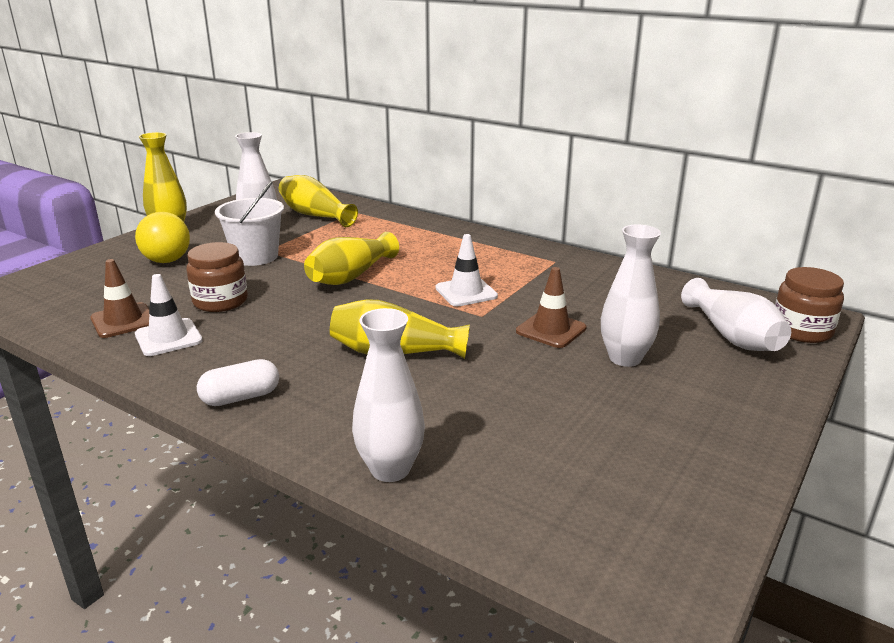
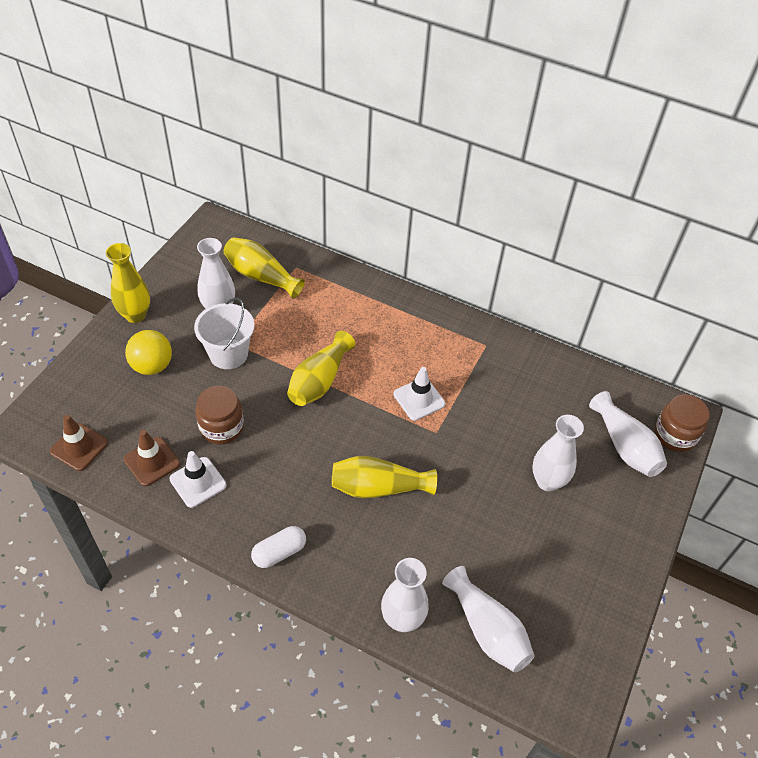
camera: 10 degrees left, 25 degrees up
brown traffic cone [516,267,587,348] -> brown traffic cone moved to [50,415,108,471]
none -> white vase [442,566,534,673]

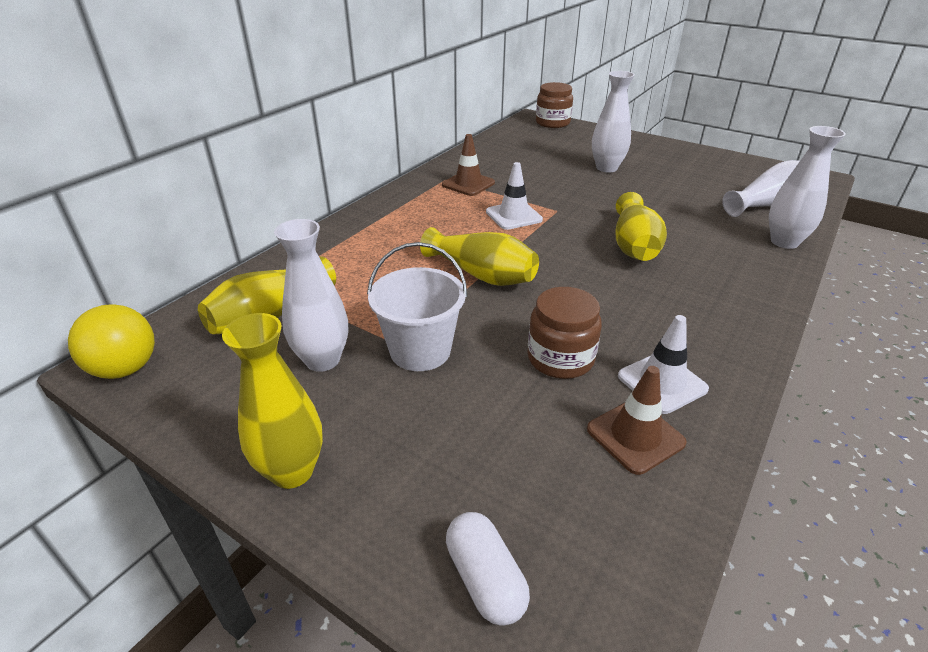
camera: 80 degrees left, 15 degrees down
brown traffic cone [50,415,108,471] -> brown traffic cone moved to [442,134,495,196]
yellow ball [125,330,172,375] -> yellow ball moved to [68,304,155,379]
white capsule [251,526,306,568] -> white capsule moved to [446,512,530,626]
white vase [589,391,667,477] -> none

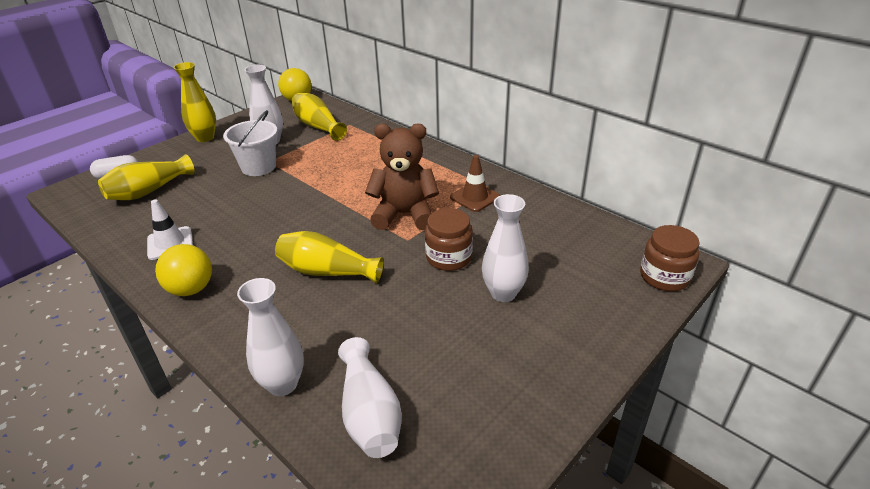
camera: 100 degrees right, 0 degrees up
yellow vase [420,227,539,286] -> yellow vase moved to [98,154,194,200]
white traffic cone [486,162,543,230] -> brown teddy bear [365,124,439,230]
brown jar [527,287,602,379] -> brown jar moved to [425,208,473,271]
brown traffic cone [587,366,687,475] -> none
none -> yellow ball [155,244,212,296]

